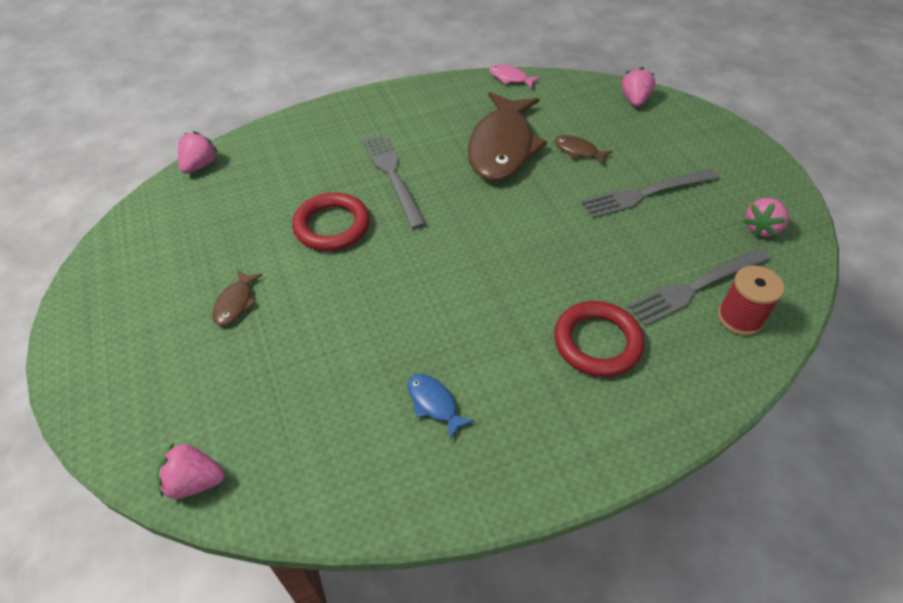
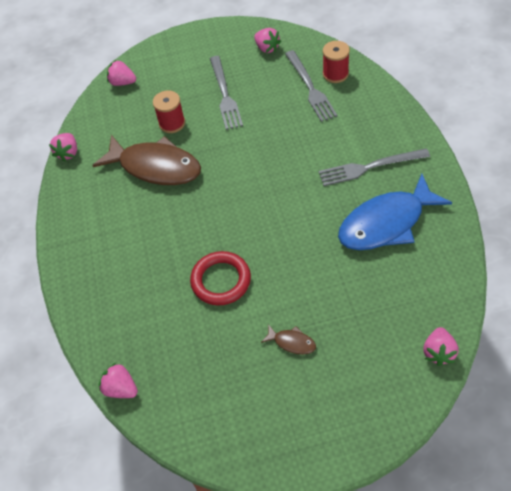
camera: 75 degrees left, 5 degrees up
grey fork [363,134,426,229] -> grey fork moved to [318,148,430,186]
blue fish [408,374,475,440] -> blue fish [338,174,452,250], size x2.41
pink fish [489,65,540,88] -> pink strawberry [49,133,77,161]
brown fish [554,135,612,165] -> red spool [153,90,185,133]
red ring [554,301,645,377] -> none

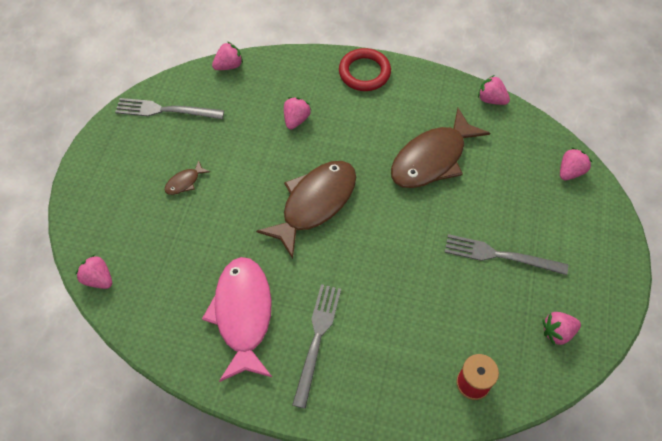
camera: 110 degrees right, 5 degrees up
red spool [153,90,185,133] -> none
red ring [190,251,251,306] -> red ring moved to [339,48,391,91]
grey fork [285,50,337,122] -> grey fork moved to [115,98,224,119]
blue fish [338,174,452,250] -> pink fish [202,257,272,382]
none -> brown fish [256,161,356,259]
none -> pink strawberry [284,97,311,129]

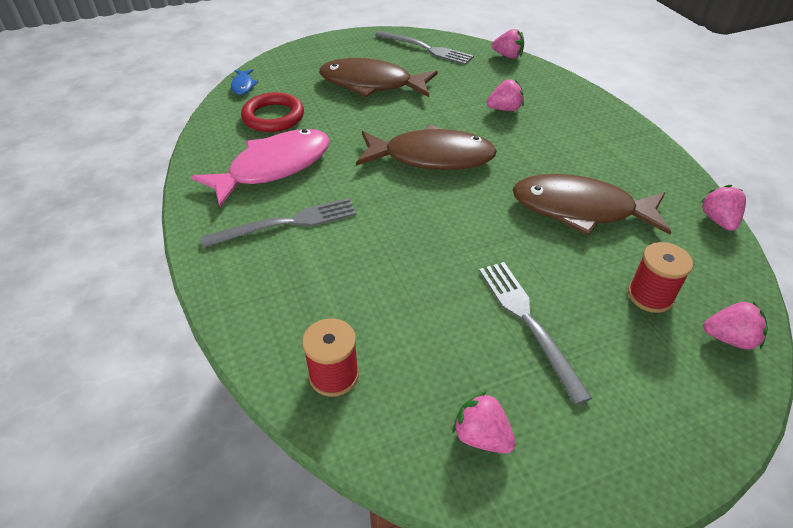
camera: 55 degrees right, 15 degrees down
pink strawberry [75,254,112,289] -> blue fish [231,69,258,95]
grey fork [115,98,224,119] -> grey fork turned 150 degrees clockwise [375,31,474,65]
brown fish [165,161,210,195] -> brown fish [319,58,438,97], size x2.41
red ring [339,48,391,91] -> red ring moved to [241,92,304,132]
none -> red spool [628,242,693,313]

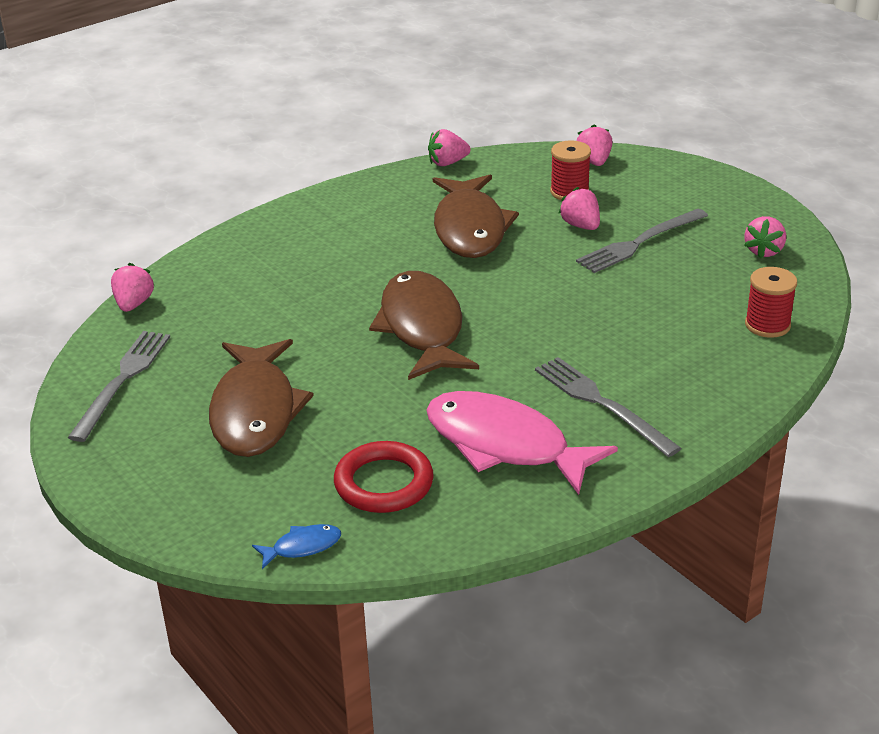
camera: 105 degrees left, 10 degrees down
pink strawberry [487,79,524,111] -> pink strawberry moved to [558,187,600,230]

